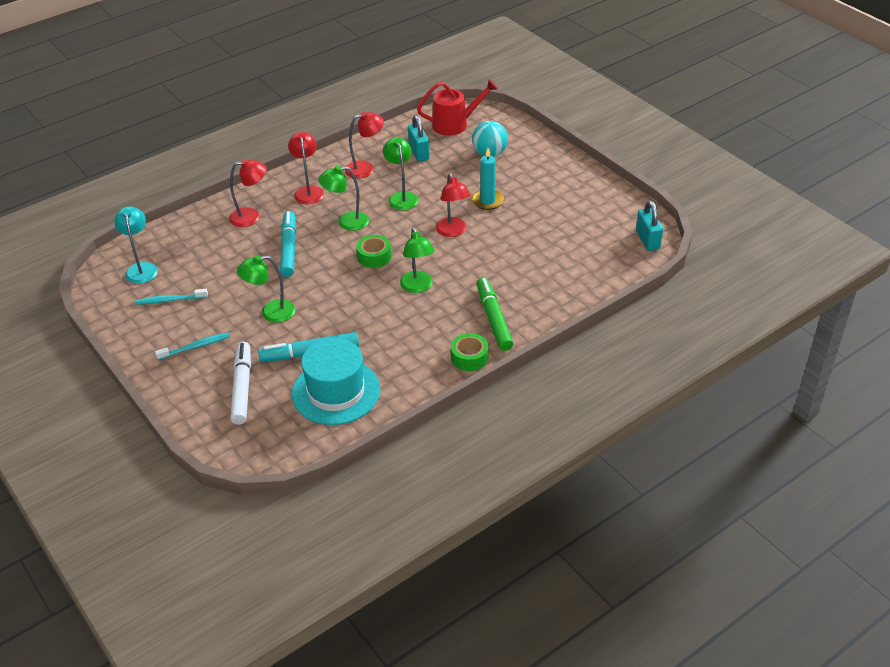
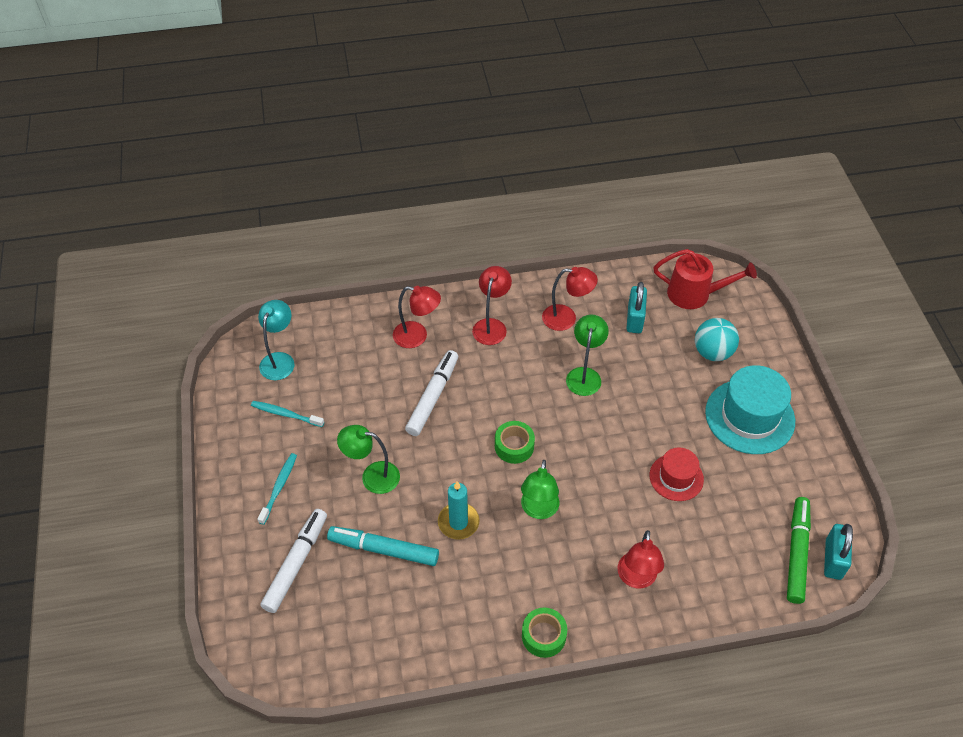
camera: 25 degrees right, 10 degrees up
turquoise toothbrush [155,333,230,360] -> turquoise toothbrush turned 75 degrees counterclockwise [257,453,297,525]
turquoise marker [280,211,296,277] -> white marker [405,350,458,436]
turquoise hat [292,338,380,425] -> turquoise hat moved to [705,365,795,454]
green lamp [318,166,369,231] -> none
red lamp [436,173,470,237] -> red lamp moved to [617,530,664,588]
turquoise candle [472,148,504,210] -> turquoise candle moved to [438,481,480,540]
green marker [477,278,514,351] -> green marker moved to [787,497,811,604]
none -> red hat [650,447,704,501]

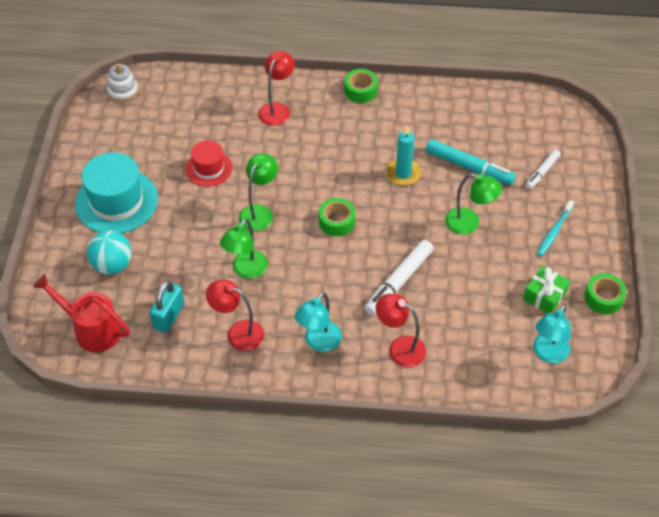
camera: 165 degrees left, 0 degrees up
turquoise toothbrush [251,401,324,427] -> green gift [523,266,570,314]
white marker [260,509,327,613] -> white marker [526,149,561,189], size x0.60
red lamp [472,266,512,345] -> turquoise lamp [295,292,342,352]
green lamp [521,460,559,519] -> green lamp moved to [239,153,278,231]
green marker [787,497,811,604] -> none
turquoise padlock [824,524,853,580] -> white stacking toy [107,63,138,102]
none -> green tape [584,273,626,314]

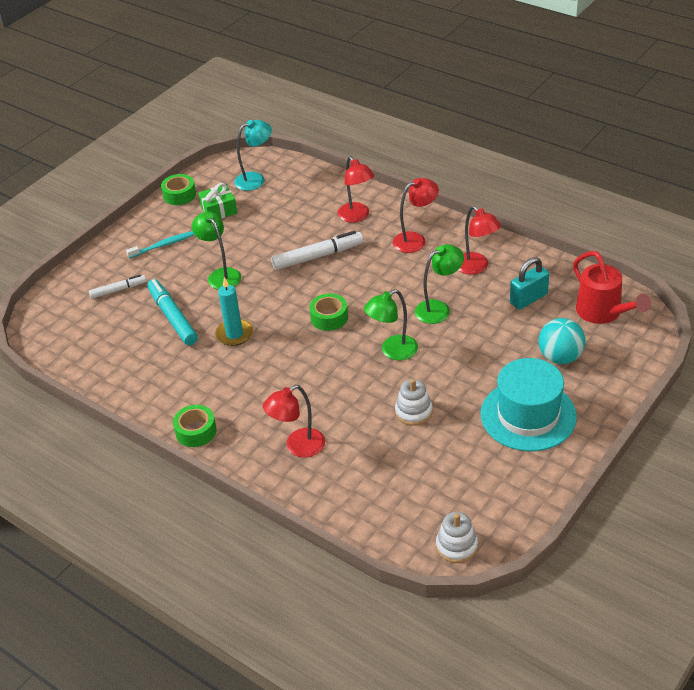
camera: 145 degrees left, 10 degrees down
red hat [185,140,232,187] -> white stacking toy [395,379,433,426]
turquoise lamp [295,292,342,352] -> red lamp [393,178,439,253]

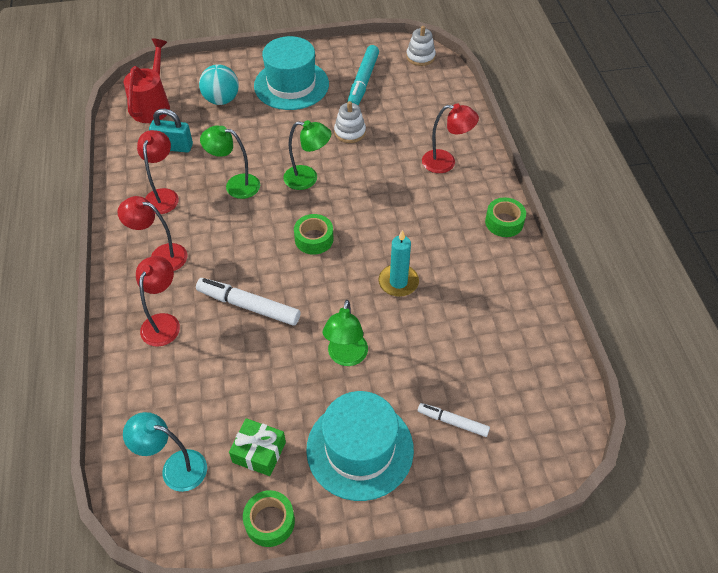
camera: 140 degrees left, 10 degrees up
turquoise toothbrush [126,231,194,258] -> turquoise hat [306,391,414,501]
turquoise marker [147,279,198,345] -> turquoise marker moved to [347,45,379,106]

